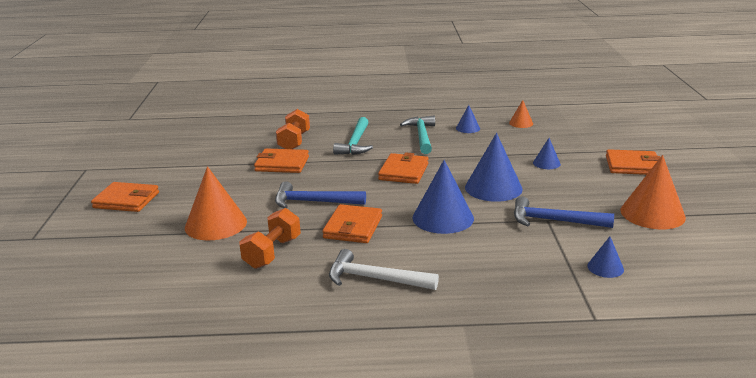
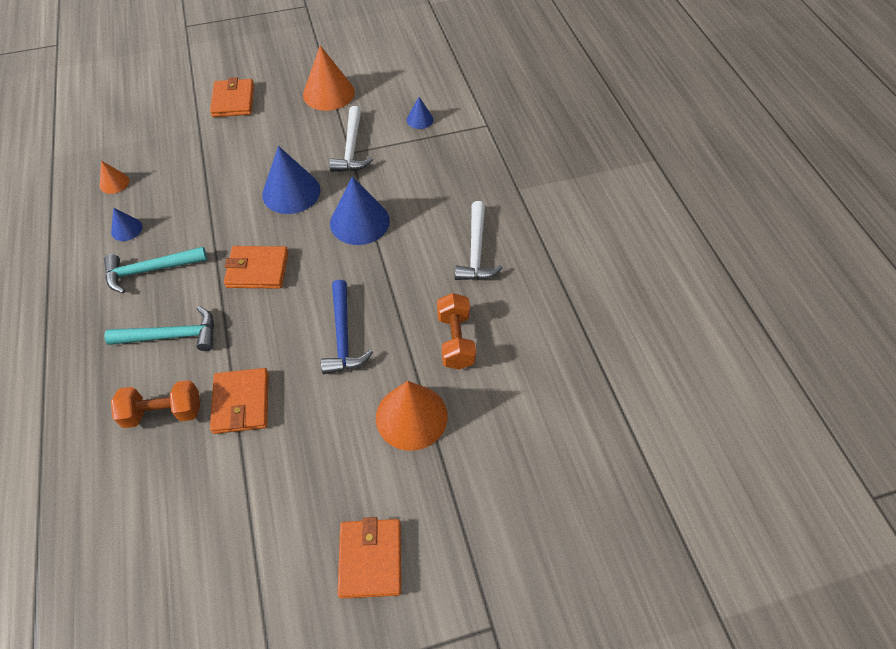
camera: 105 degrees left, 30 degrees up
orange dumbbell [239,208,301,269] -> orange dumbbell turned 75 degrees clockwise [437,293,476,370]
orange wallet [322,204,382,243] -> none
blue hammer [514,196,614,228] -> white hammer [329,106,373,172]
blue cone [533,138,561,169] -> none

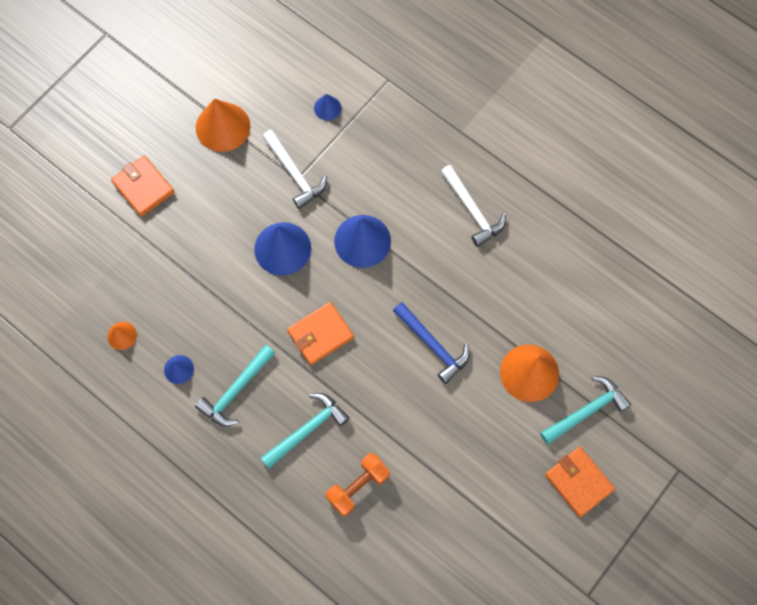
camera: 35 degrees left, 15 degrees up
orange wallet [210,368,269,434] -> none
orange dumbbell [437,293,476,370] -> none
none -> turquoise hammer [540,376,631,444]

